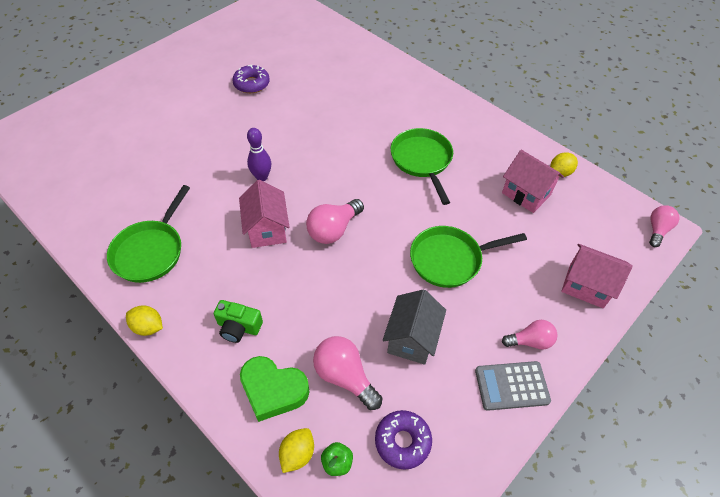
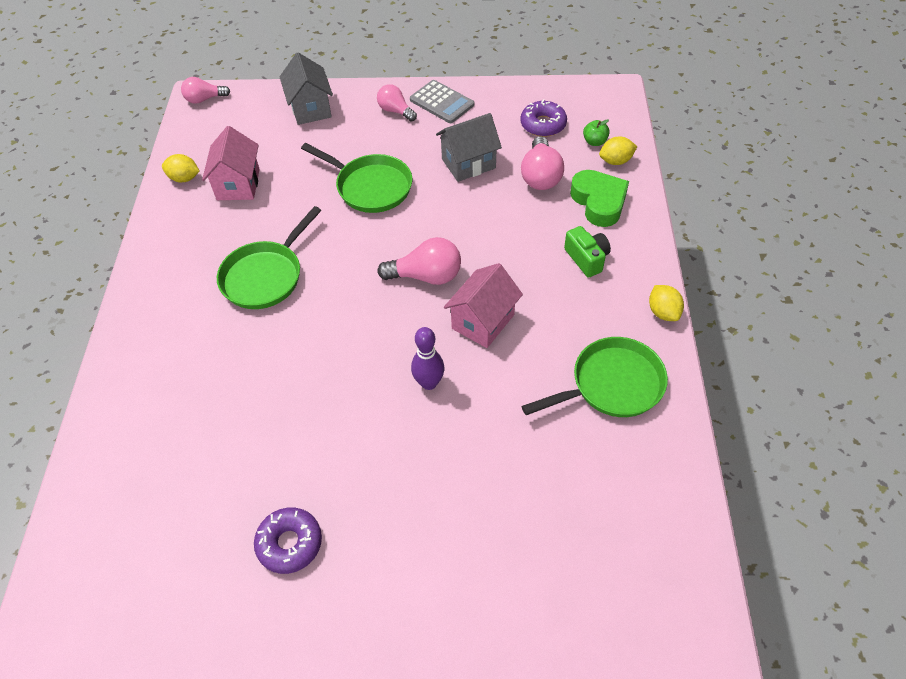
camera: 130 degrees left, 0 degrees up
pink house [561,244,633,308] -> grey house [280,52,333,125]

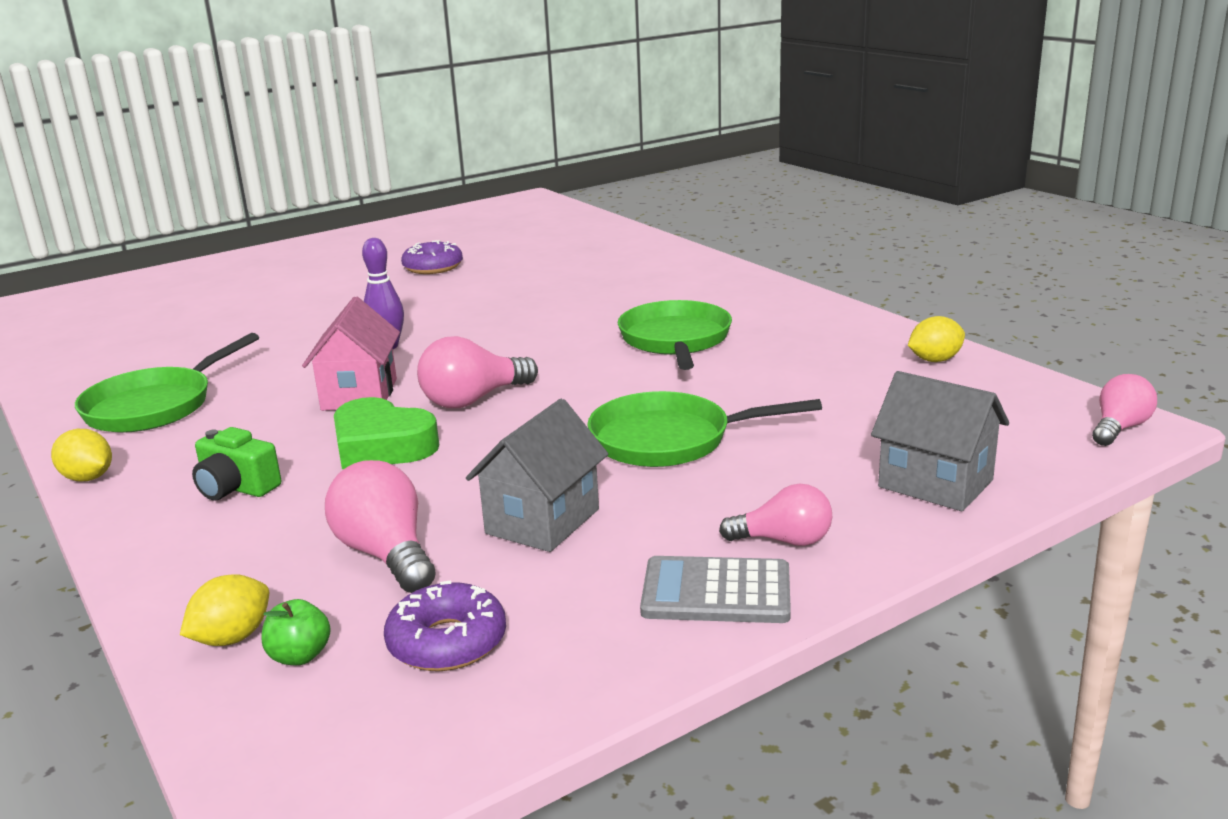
camera: 145 degrees right, 30 degrees down
pink house [202,126,260,200] -> none
green heart [570,170,629,227] -> green heart moved to [334,397,439,469]

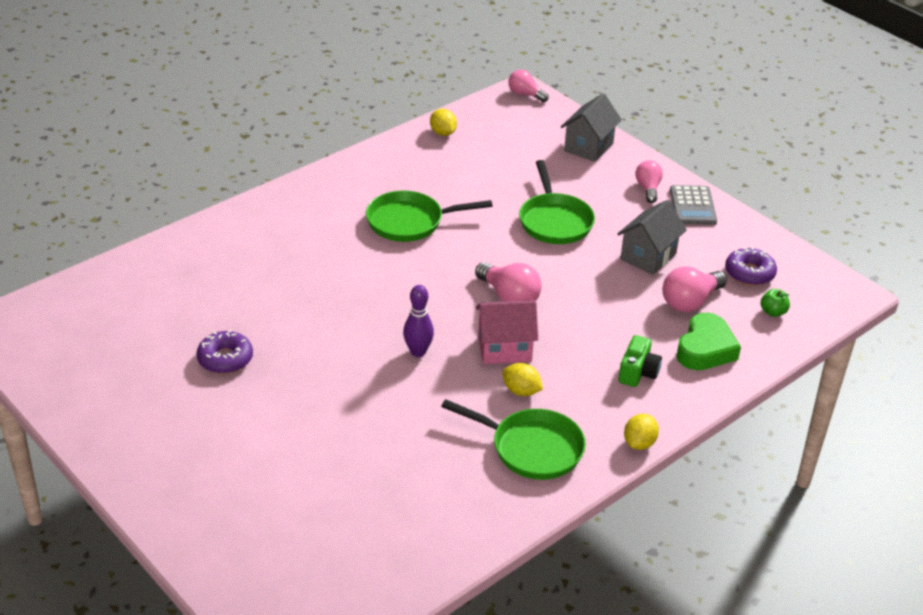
camera: 100 degrees left, 15 degrees up
yellow lemon [180,574,269,646] -> yellow lemon moved to [502,363,543,396]
green heart [334,397,439,469] -> green heart moved to [676,313,741,370]
grey house [466,399,608,552] -> grey house turned 75 degrees counterclockwise [617,200,687,275]

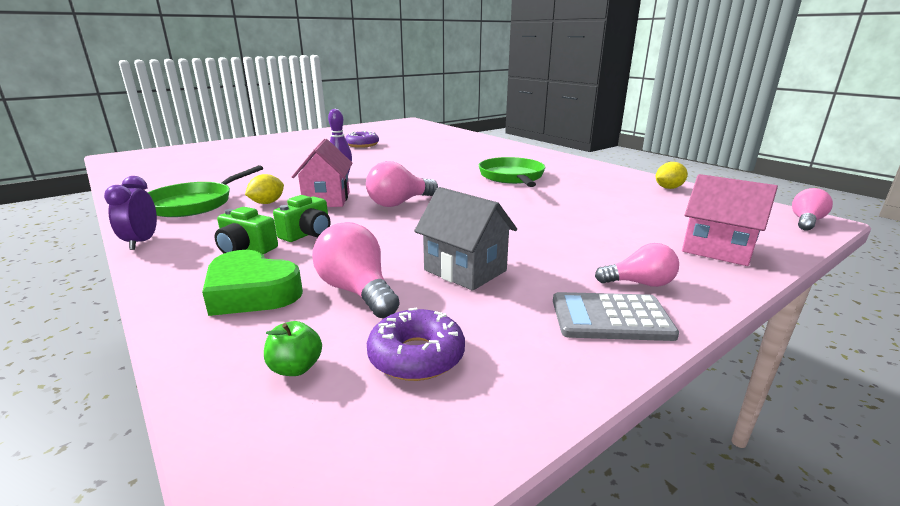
camera: 95 degrees right, 15 degrees down
green pan [519,160,595,244] -> none
grey house [561,94,622,162] -> pink house [682,174,778,266]
yellow lemon [624,414,659,450] -> purple clock [104,176,157,250]
none -> green camera [273,195,330,242]

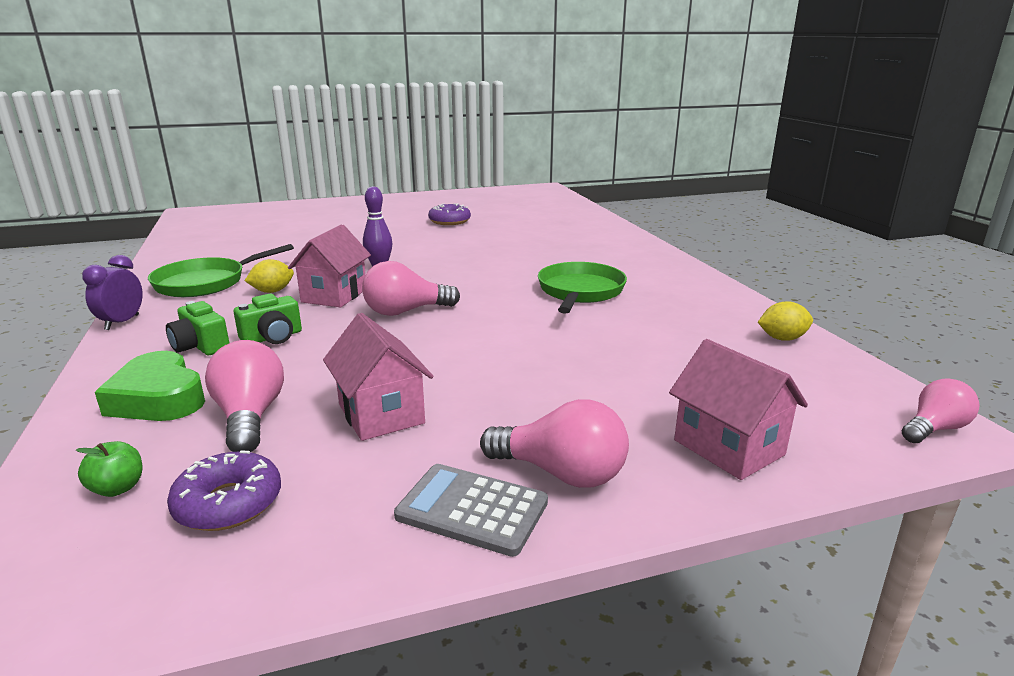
camera: 20 degrees right, 0 degrees up
grey house [414,187,517,291] -> pink house [323,313,433,441]
pink light bulb [595,243,679,287] -> pink light bulb [480,399,629,488], size x1.50

